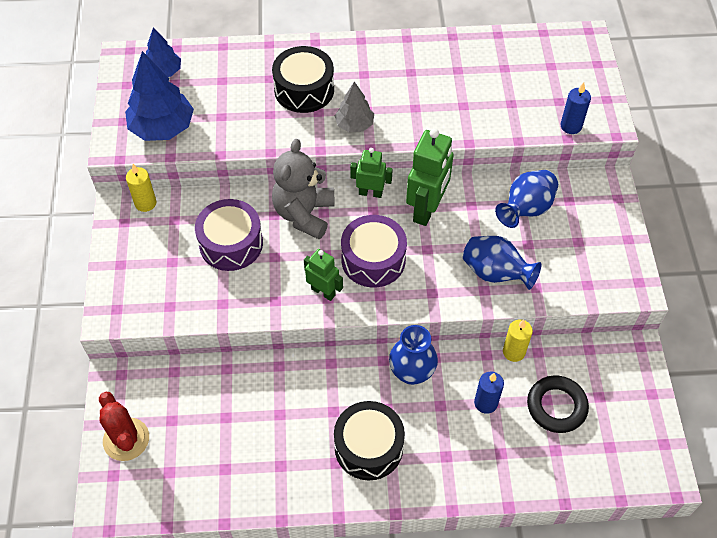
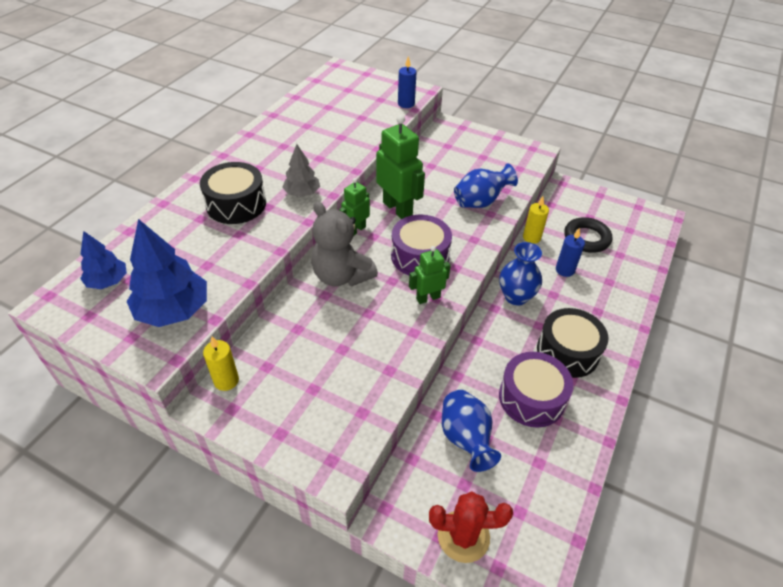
camera: 60 degrees left, 10 degrees down
purple drum [195,199,263,271] -> purple drum moved to [499,352,573,428]
blue vase [495,170,558,228] -> blue vase moved to [442,390,501,472]

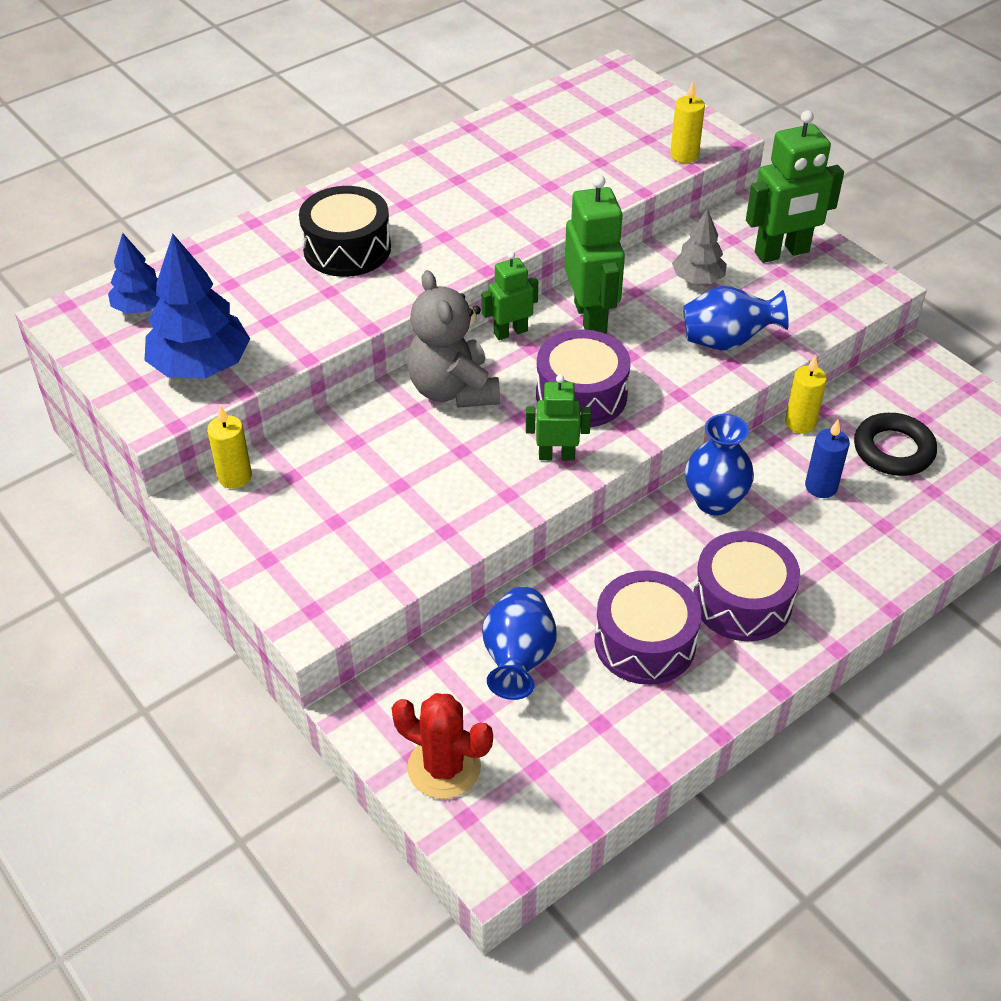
camera: 25 degrees right, 0 degrees up
grey tree [282,144,320,197] -> grey tree moved to [672,209,727,284]
blue candle [398,56,417,108] -> yellow candle [670,81,705,163]
black drum [537,308,608,378] -> purple drum [693,531,800,641]
none -> green robot [746,110,844,263]

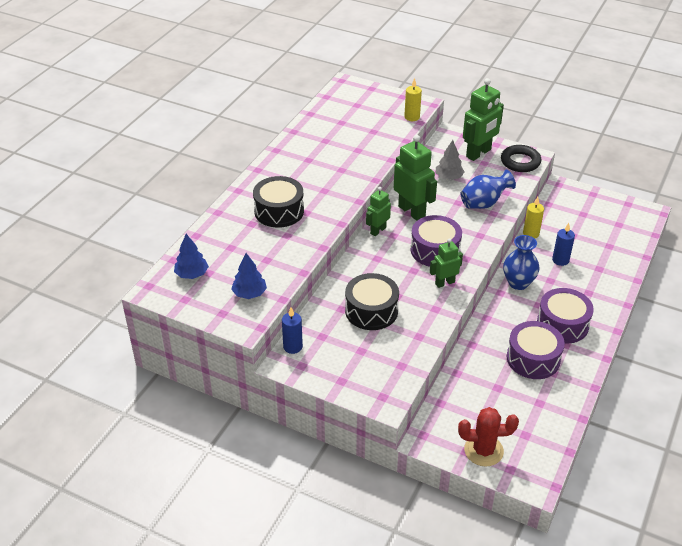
camera: 25 degrees left, 5 degrees down
blue tree [144,234,250,379] -> blue tree [231,253,267,299], size x0.59
yellow candle [207,405,252,489] -> blue candle [282,307,303,354]
grey teddy bear [407,270,500,408] -> none
blue vase [482,587,557,700] -> none
black ring [854,413,937,476] -> black ring moved to [501,145,541,172]
none -> black drum [345,273,399,330]

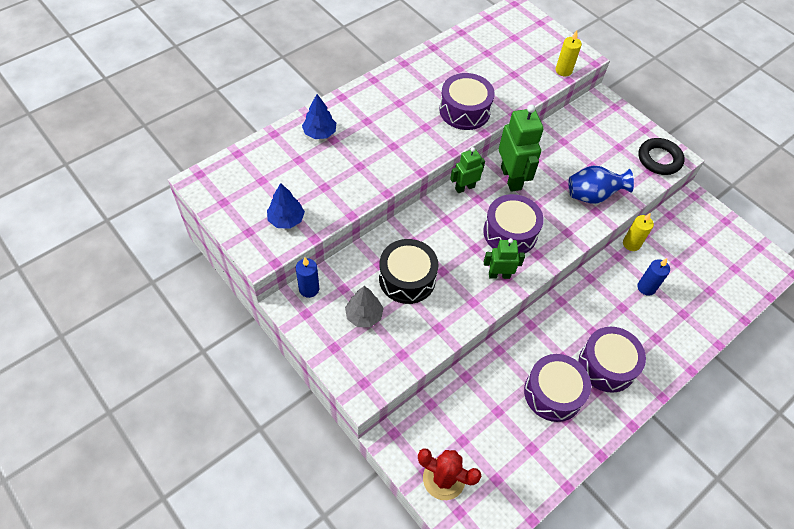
camera: 20 degrees right, 15 degrees up
blue tree [174,234,209,279] -> blue tree moved to [302,94,336,139]
black drum [253,176,304,228] -> none
grey tree [436,140,465,180] -> grey tree moved to [345,286,384,327]
green robot [463,78,504,161] -> none
blue vase [503,235,539,290] -> none
none -> purple drum [439,73,495,130]

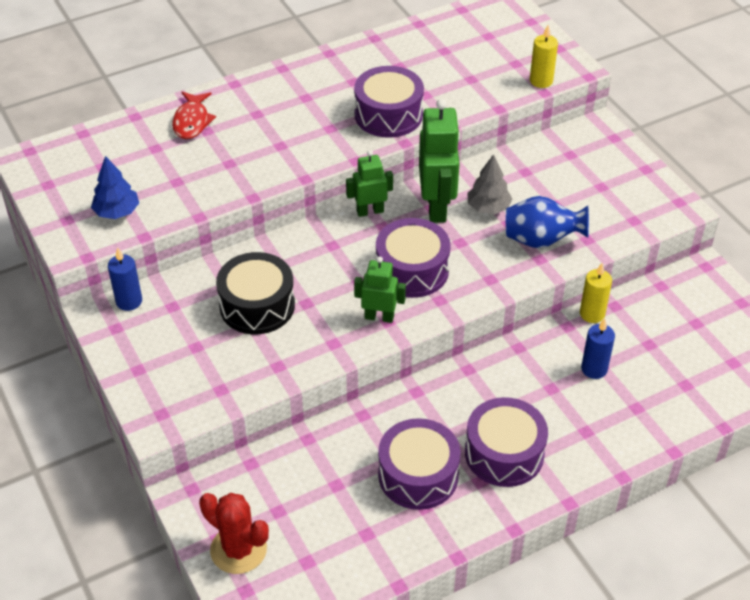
camera: 15 degrees right, 10 degrees down
blue tree [302,94,336,139] -> red fish [172,92,216,139]
grey tree [345,286,384,327] -> grey tree moved to [467,154,512,214]
black ring [638,138,685,175] -> none

